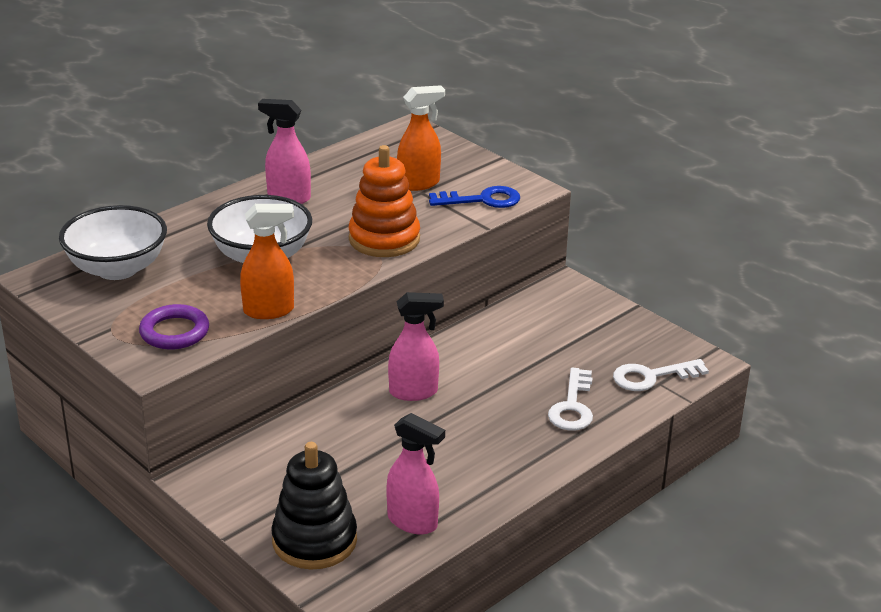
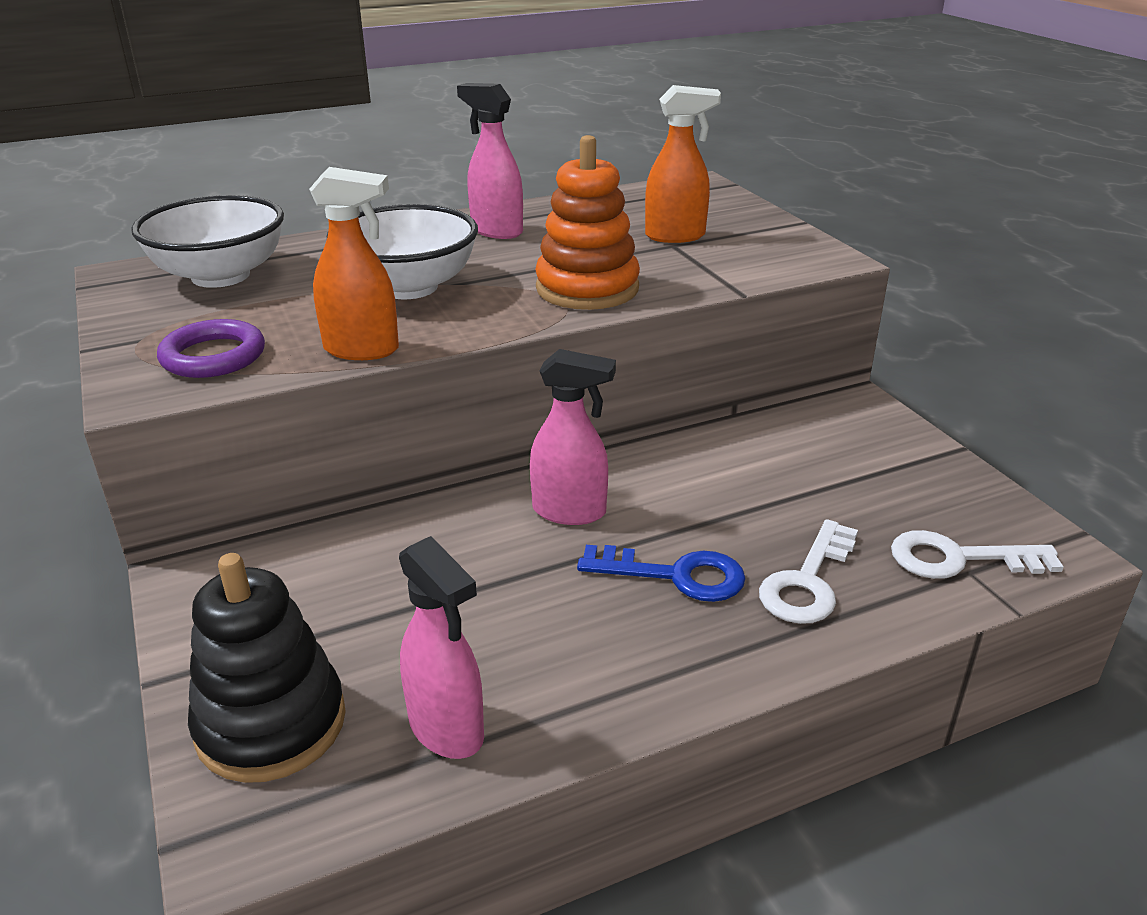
camera: 20 degrees right, 0 degrees up
blue key [429,186,520,208] -> blue key moved to [577,545,746,602]

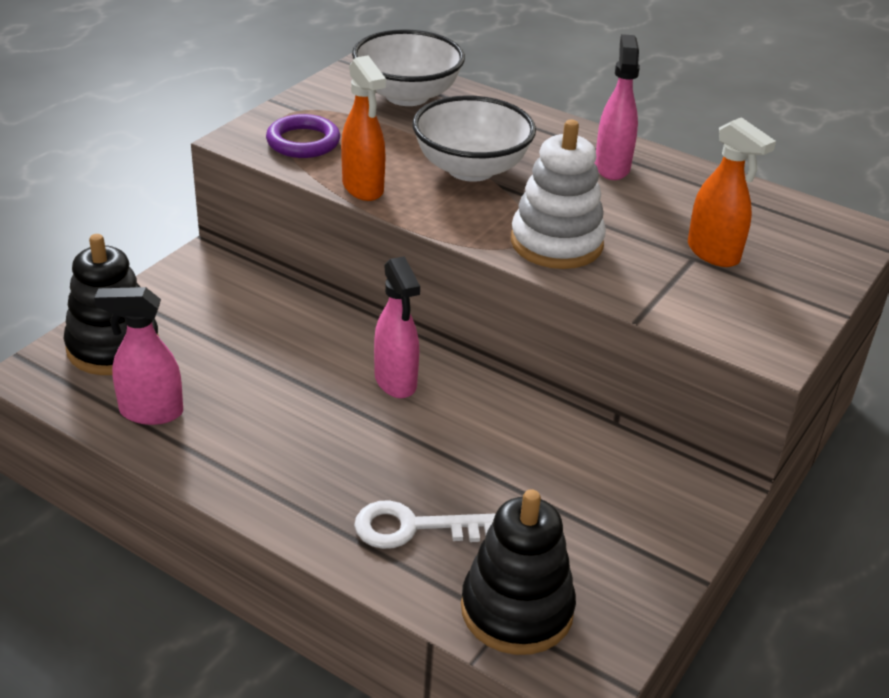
camera: 55 degrees right, 5 degrees up
pink spray bottle [399,536,484,759] -> pink spray bottle turned 75 degrees clockwise [94,287,183,425]
orange stacking toy [535,135,640,310] -> white stacking toy [511,120,606,269]
blue key [577,545,746,602] -> none
white key [891,530,1064,579] -> black stacking toy [461,489,576,655]

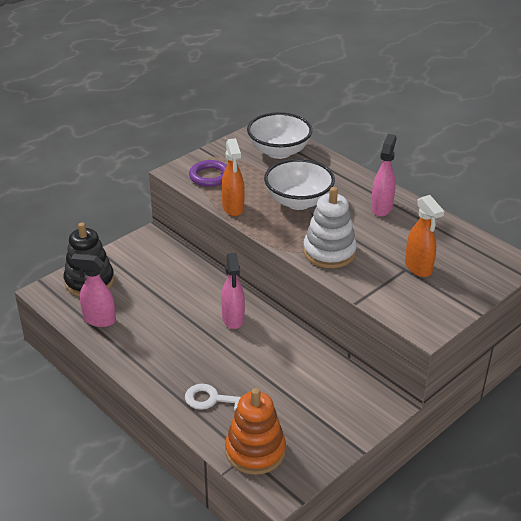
camera: 15 degrees right, 0 degrees up
black stacking toy [461,489,576,655] -> orange stacking toy [225,388,286,475]

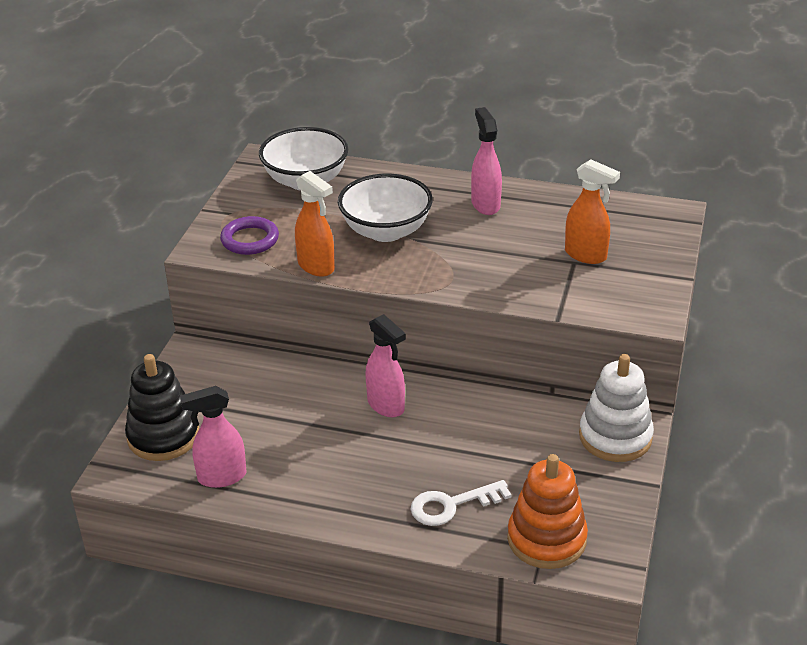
camera: 30 degrees left, 0 degrees up
white stacking toy [303,187,357,268] -> white stacking toy moved to [579,354,654,462]

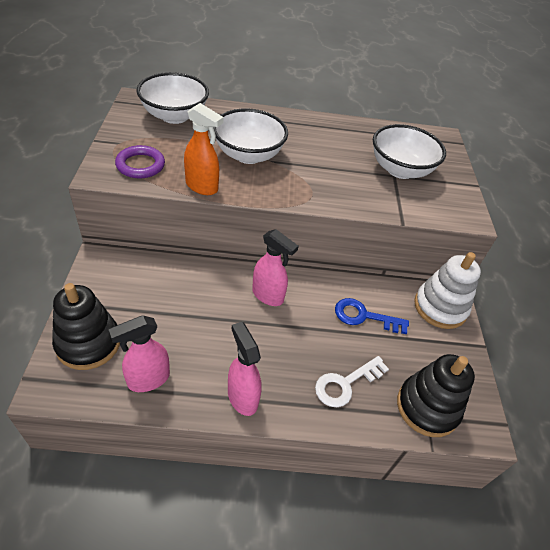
camera: 20 degrees left, 10 degrees up
pink spray bottle [471,107,502,215] -> pink spray bottle moved to [228,322,262,416]
orange stacking toy [507,454,588,569] -> black stacking toy [397,354,475,437]
orange spray bottle [565,159,620,264] -> white bowl [373,124,446,179]
none -> blue key [335,298,409,334]

